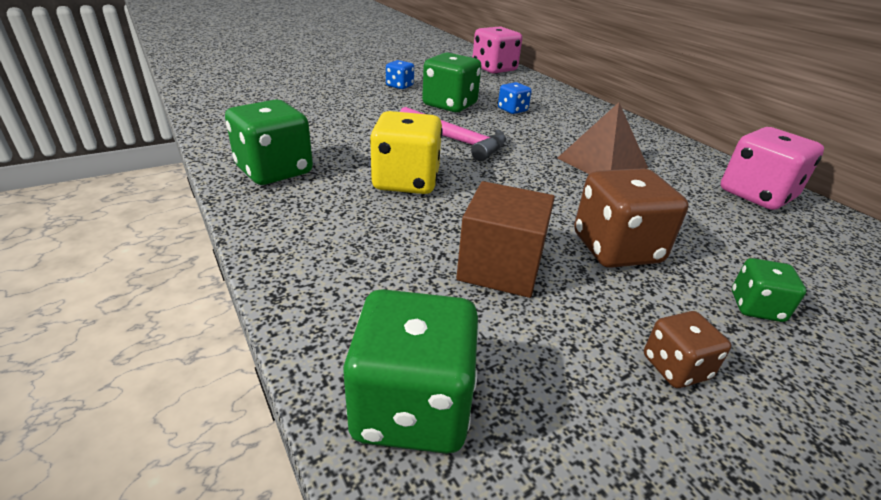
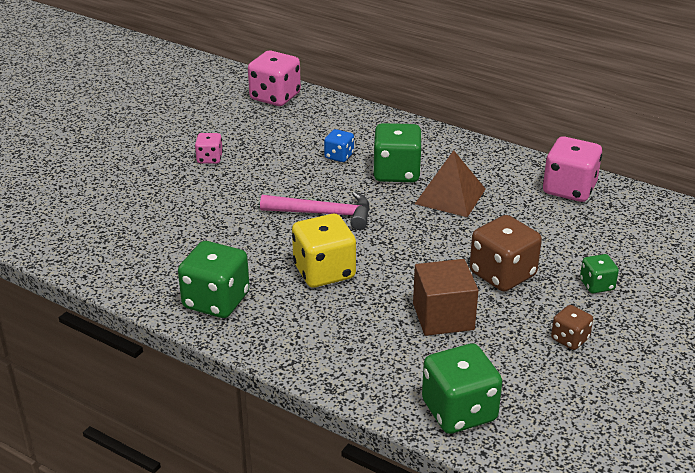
camera: 25 degrees left, 0 degrees up
blue dice [386,60,414,89] -> pink dice [195,133,223,164]
green dice [422,52,481,112] -> green dice moved to [373,123,422,182]

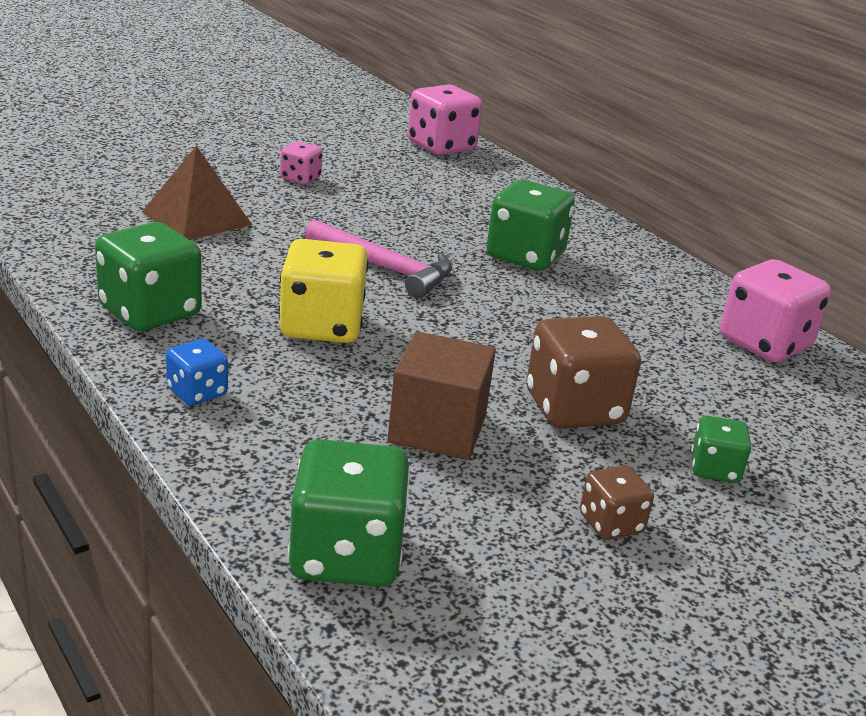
camera: 20 degrees right, 5 degrees down
blue dice [324,129,354,162] -> blue dice moved to [166,339,228,406]
brown pyramid [415,150,485,217] -> brown pyramid moved to [142,146,252,240]

